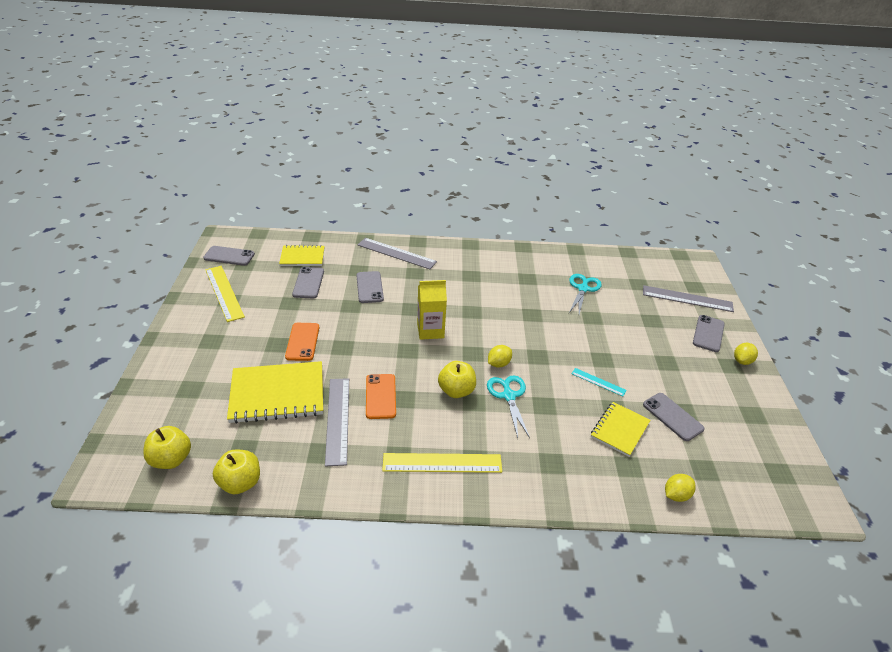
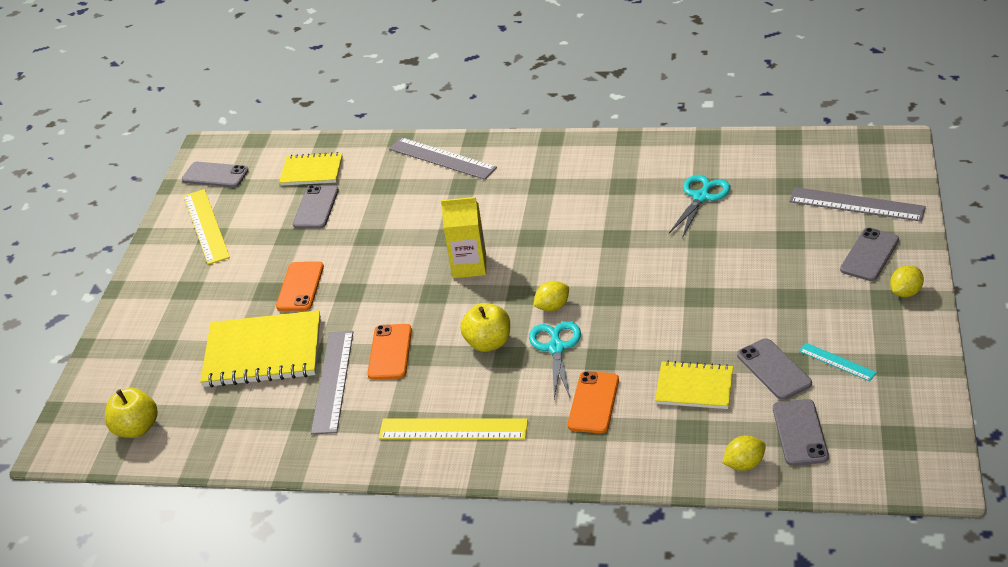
camera: 15 degrees right, 0 degrees up
yellow apple [213,450,260,494] -> none
grey phone [357,271,384,303] -> grey phone moved to [773,399,829,466]
turquoise ruler [571,368,627,396] -> turquoise ruler moved to [799,343,877,381]
yellow notebook [591,402,651,457] -> yellow notebook turned 60 degrees clockwise [655,361,733,409]
none -> orange phone [568,371,619,433]

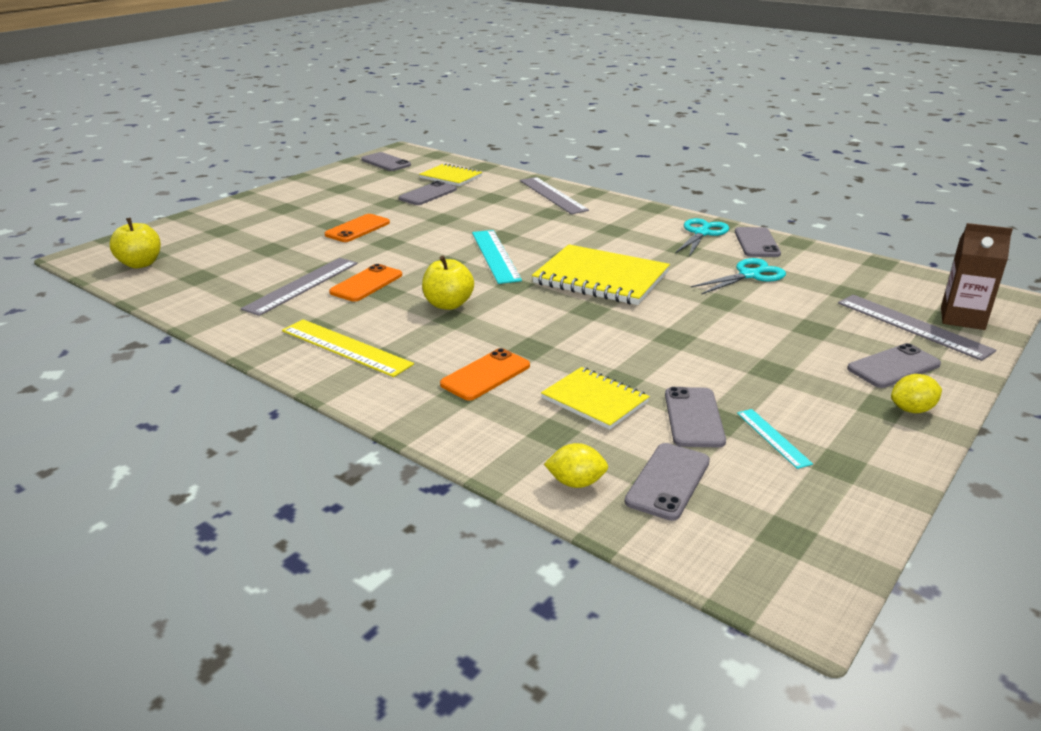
camera: 25 degrees right, 10 degrees down
yellow ruler [184,189,230,265] -> none
yellow notebook [200,310,321,387] -> yellow notebook moved to [532,244,670,305]
yellow carton [441,197,486,278] -> turquoise ruler [472,230,522,284]
turquoise scissors [529,321,581,399] -> turquoise scissors moved to [675,218,729,257]
yellow lemon [533,281,569,311] -> none
none -> grey phone [735,227,781,257]
none -> brown carton [941,223,1013,330]

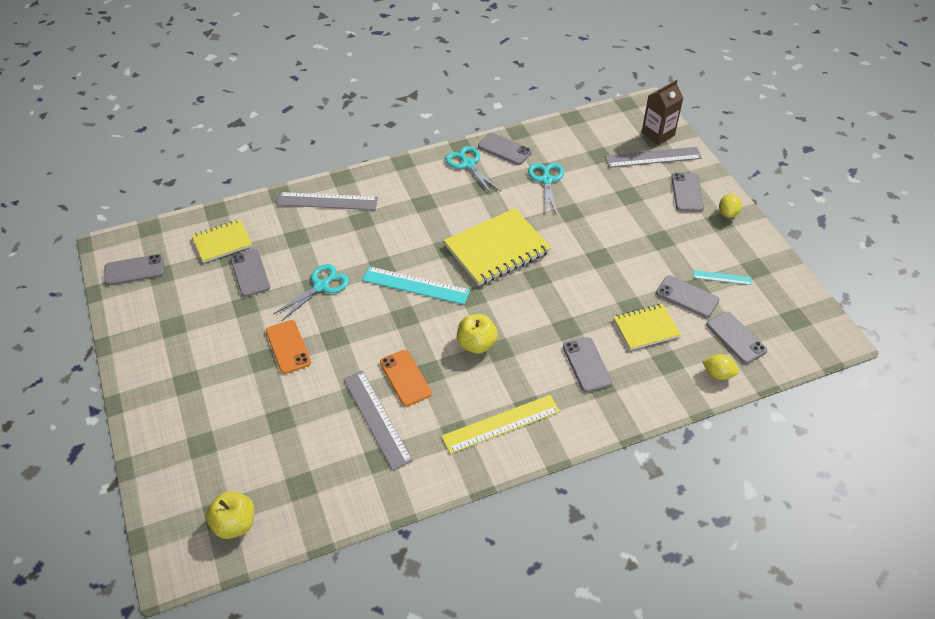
camera: 60 degrees left, 20 degrees up
orange phone [440,348,530,401] -> grey phone [563,337,612,392]
yellow lemon [544,443,608,488] -> yellow lemon turned 75 degrees clockwise [703,354,739,380]
none -> turquoise scissors [273,264,349,322]

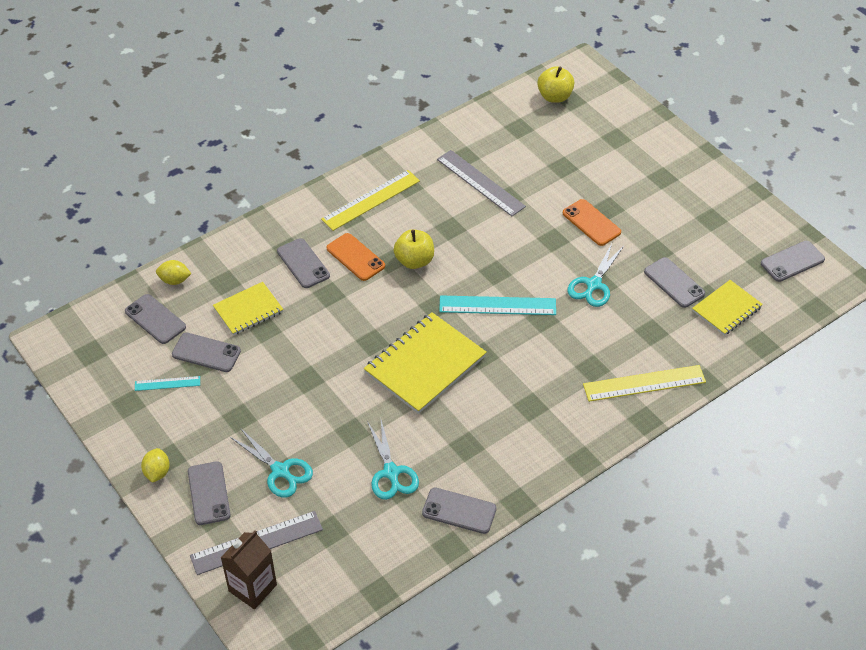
camera: 165 degrees right, 0 degrees up
grey ruler [276,192,378,210] -> yellow ruler [583,365,706,402]
orange phone [380,350,432,406] -> orange phone moved to [327,233,385,281]
turquoise scissors [445,146,500,195] -> turquoise scissors moved to [230,428,313,498]

